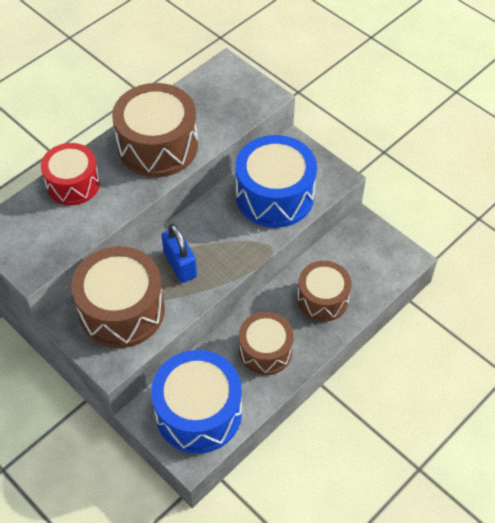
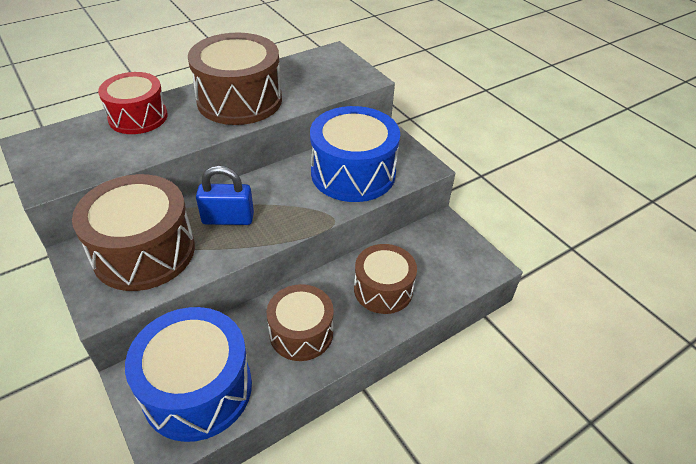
camera: 10 degrees right, 10 degrees down
blue padlock [161,224,197,283] -> blue padlock turned 75 degrees counterclockwise [196,166,254,225]

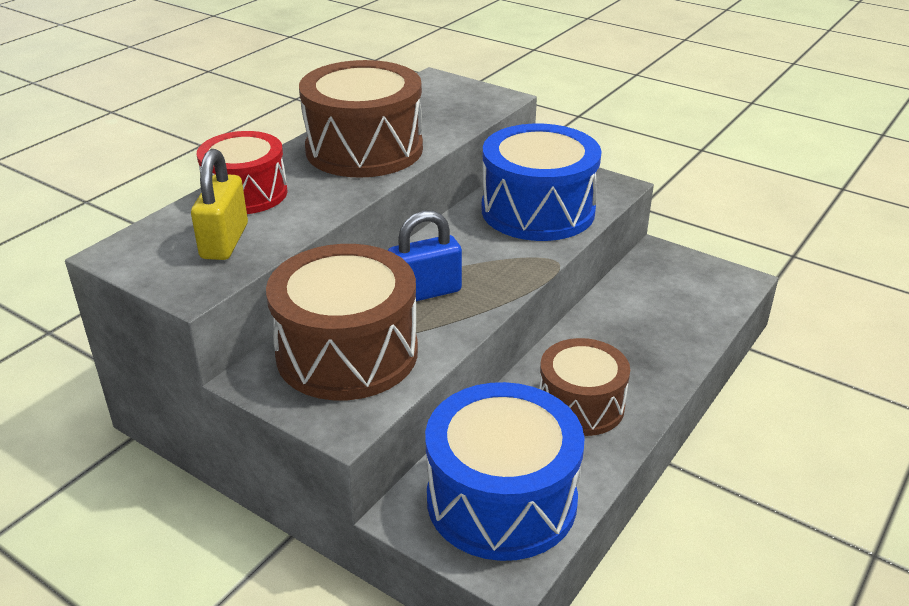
camera: 20 degrees left, 10 degrees down
brown drum [354,244,417,314] -> none
none -> yellow padlock [191,149,248,260]

